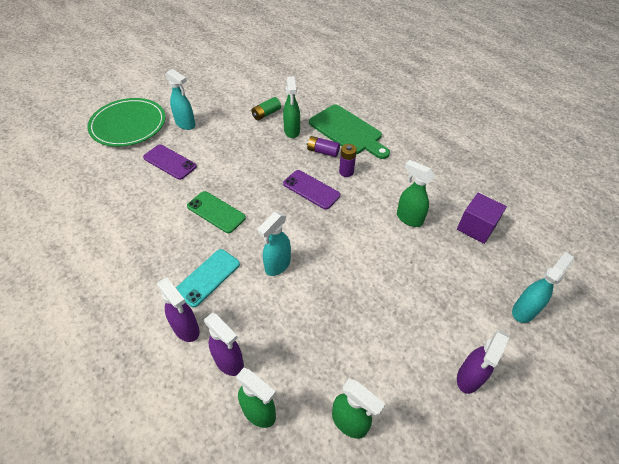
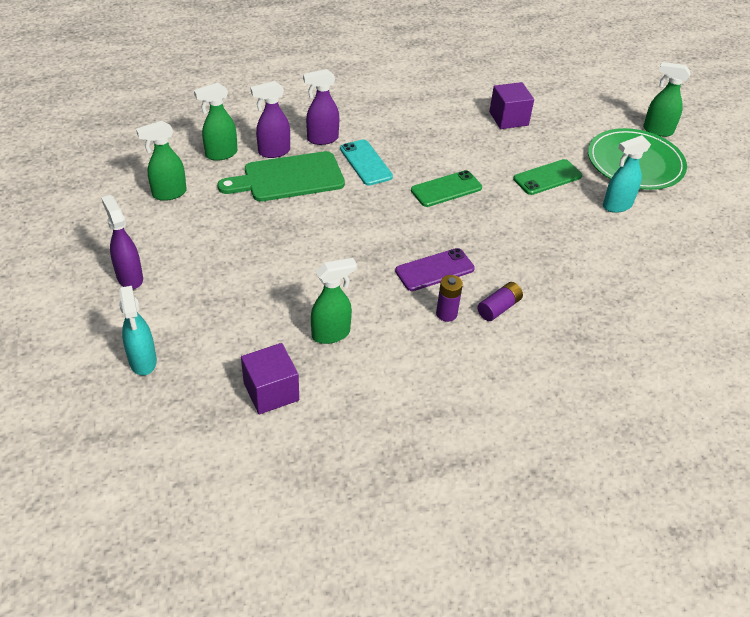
camera: 115 degrees right, 5 degrees down
purple phone [143,145,197,180] -> green phone [513,159,582,195]
green battery [251,97,281,120] -> none
turquoise spray bottle [257,212,291,276] -> none
green spray bottle [283,76,300,138] -> green spray bottle moved to [643,62,691,137]
green cutting board [309,105,390,159] -> green cutting board moved to [218,151,345,201]
none -> purple cube [489,82,534,129]

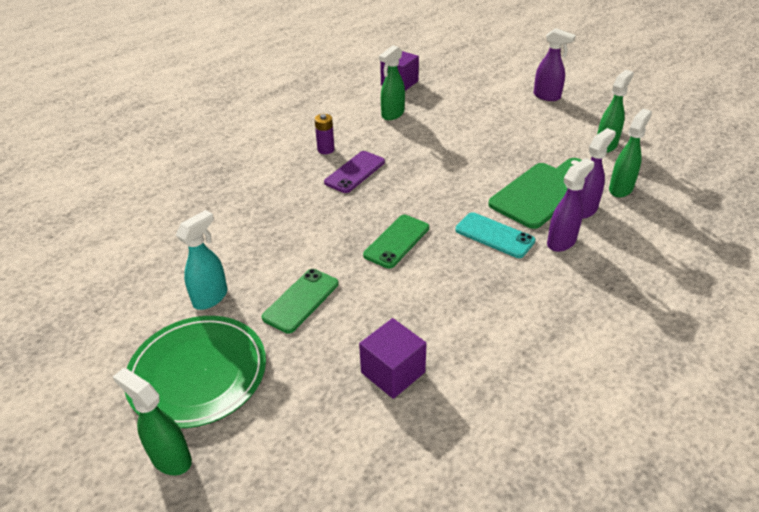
camera: 155 degrees right, 5 degrees down
turquoise spray bottle [119,286,157,376] -> none
purple battery [478,282,523,321] -> none
green spray bottle [643,62,691,137] -> green spray bottle turned 135 degrees counterclockwise [113,368,192,475]

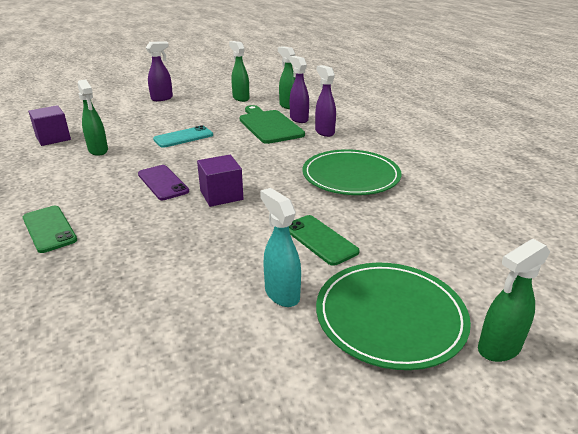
camera: 70 degrees left, 10 degrees down
purple battery [314,114,335,154] -> none
purple cube [359,318,427,399] -> purple cube moved to [197,155,243,207]
green phone [363,215,429,269] -> green phone moved to [23,206,77,253]
turquoise phone [455,212,535,258] -> turquoise phone moved to [153,125,213,148]
none -> green plate [303,149,401,195]

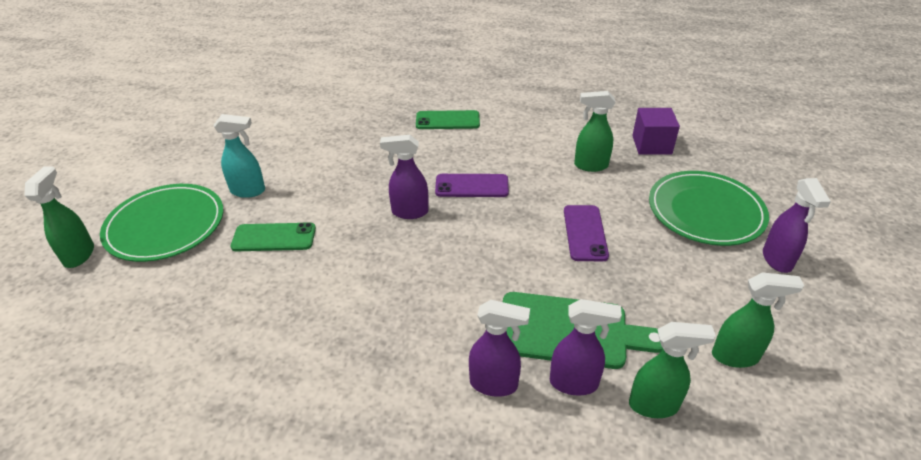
camera: 125 degrees right, 10 degrees up
turquoise phone [153,125,213,148] -> purple phone [564,205,609,261]
purple cube [197,155,243,207] -> purple spray bottle [380,135,429,219]
green plate [303,149,401,195] -> green plate moved to [649,171,769,246]

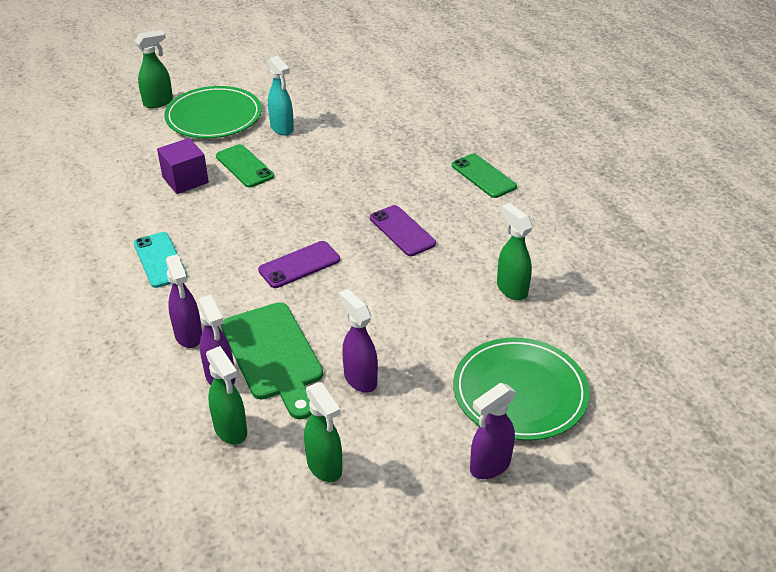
camera: 55 degrees right, 0 degrees up
purple spray bottle [380,135,429,219] -> purple spray bottle moved to [339,289,378,393]
purple phone [564,205,609,261] -> purple phone moved to [258,241,340,288]
purple cube [632,108,680,155] -> purple cube moved to [157,138,209,194]
none -> turquoise phone [134,232,187,288]

